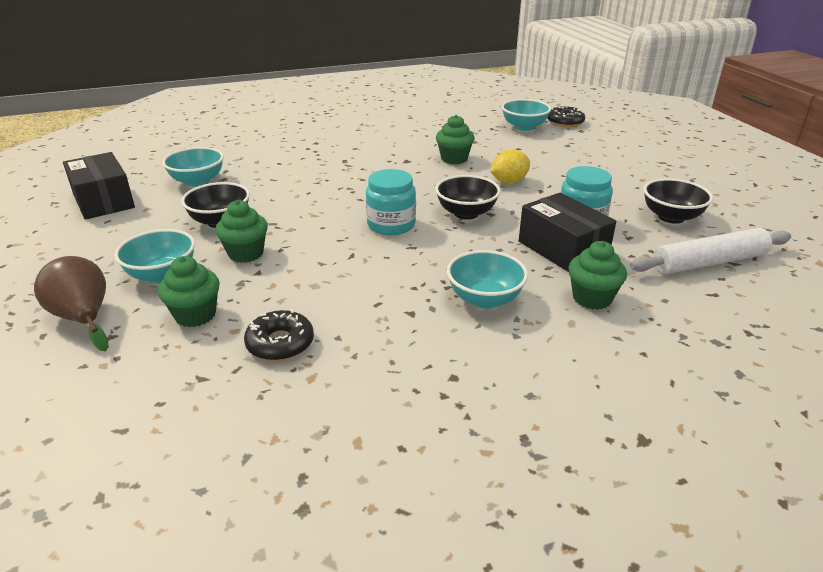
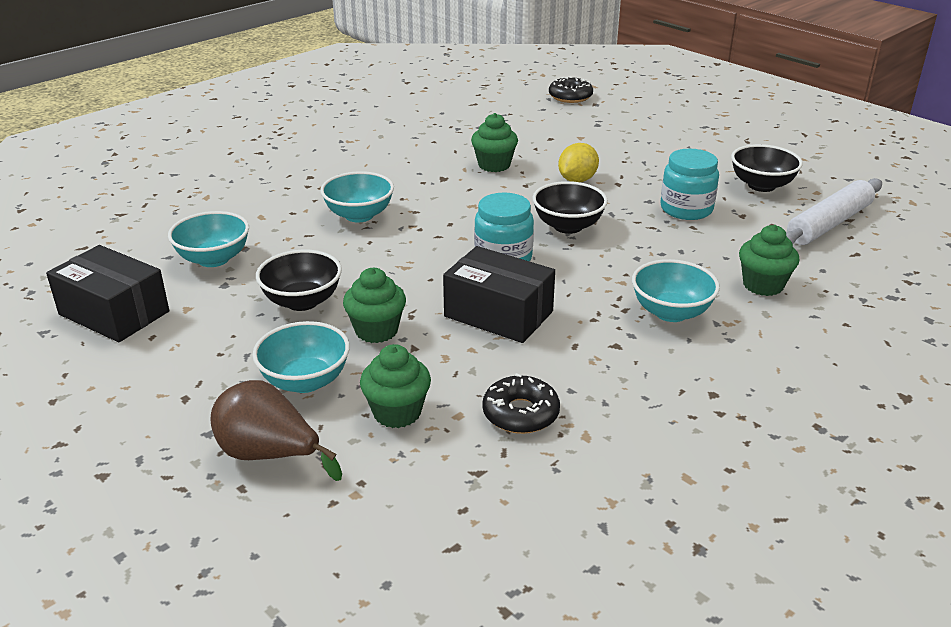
camera: 25 degrees left, 0 degrees up
turquoise bowl [501,99,551,131] -> turquoise bowl moved to [320,171,394,222]
black box [519,192,616,272] -> black box moved to [443,246,555,343]

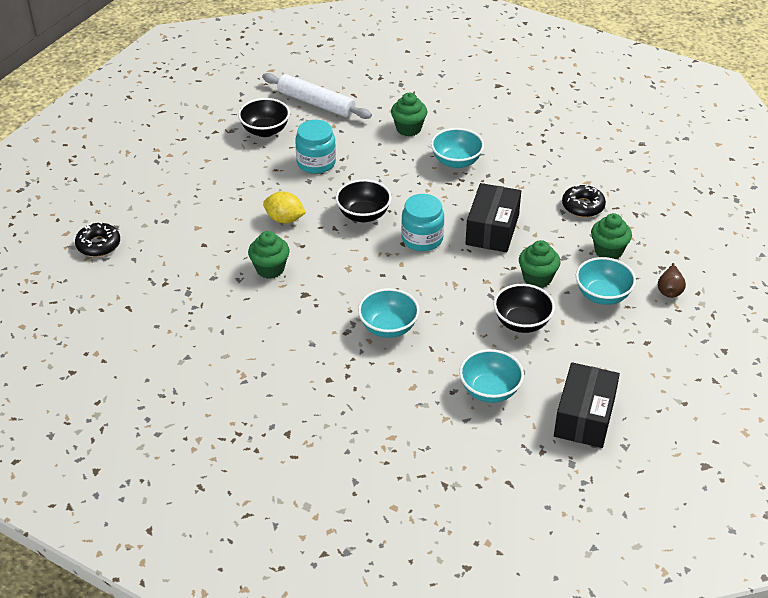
camera: 105 degrees left, 10 degrees up
brown pear [211,380,342,481] -> brown pear [658,263,686,298], size x0.60

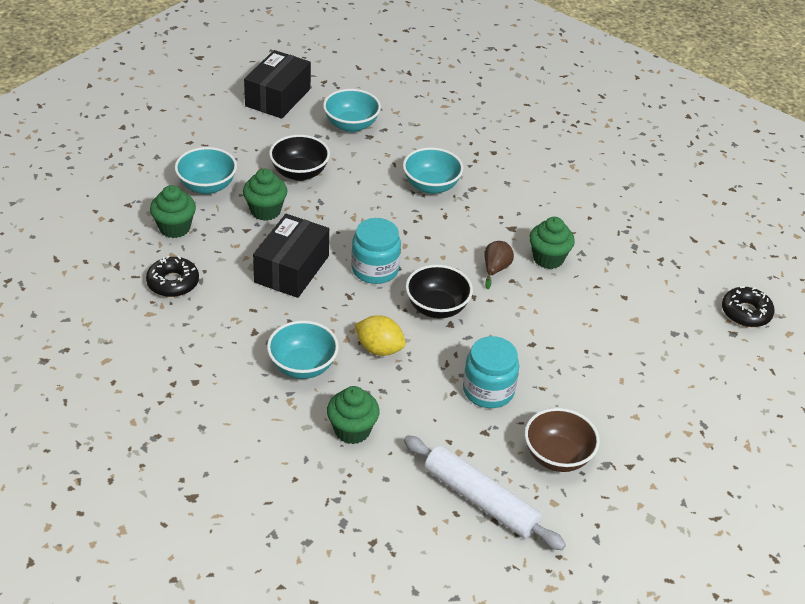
camera: 175 degrees left, 0 degrees up
black bowl [238,98,290,137] -> brown bowl [525,408,600,472]
yellow lemon [263,191,306,223] -> yellow lemon moved to [355,315,406,356]
brown pear [658,263,686,298] -> brown pear moved to [484,241,514,290]

